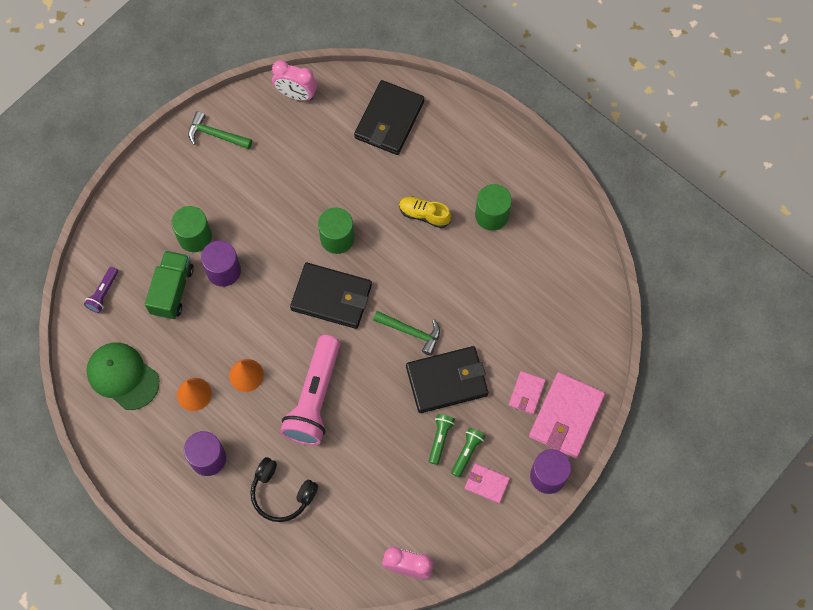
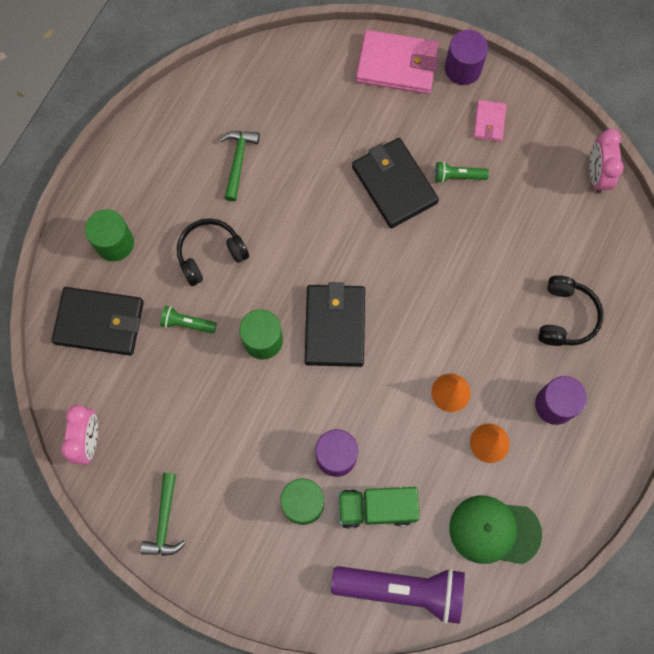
camera: 105 degrees left, 5 degrees up
purple flashlight [84,267,118,313] -> purple flashlight [331,566,465,624], size x2.23
green cap [87,343,159,410] -> green cap turned 75 degrees clockwise [449,495,542,564]
pink flashlight [280,335,340,446] -> none
green hammer [373,311,440,356] -> green hammer moved to [219,131,260,201]
yellow shoe [399,197,451,228] -> black headphones [177,218,249,286]
green flashlight [451,428,485,478] -> green flashlight moved to [160,306,217,334]
green cylinder [475,184,512,231] -> green cylinder moved to [85,209,134,261]
pink wallet [509,371,546,414] -> none

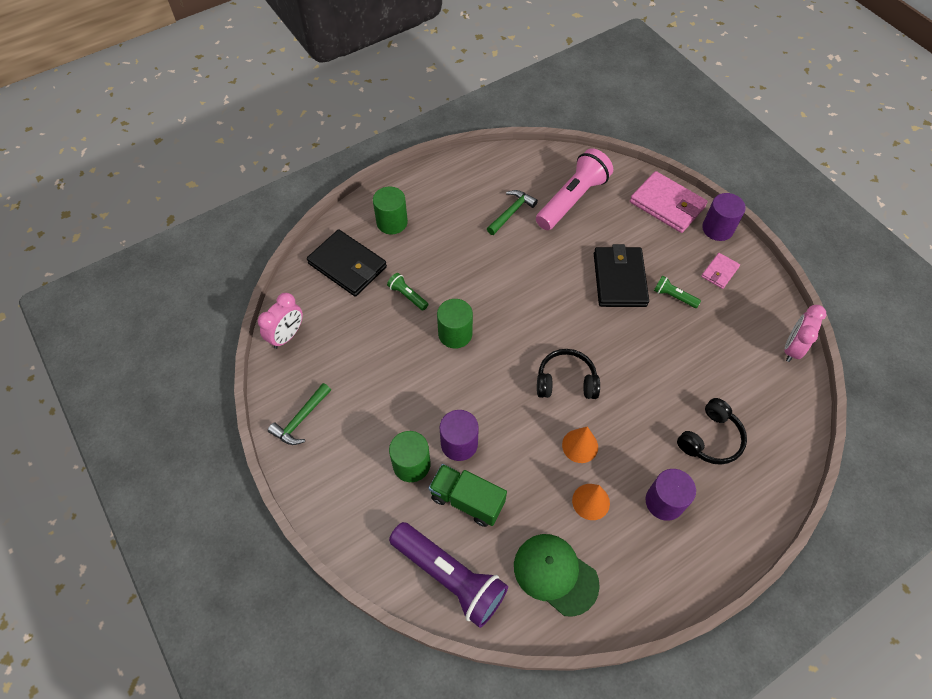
camera: 30 degrees right, 15 degrees down
black headphones [177,218,249,286] -> black headphones moved to [537,349,600,399]
black wallet [305,282,365,367] -> none
none -> pink flashlight [536,148,613,230]

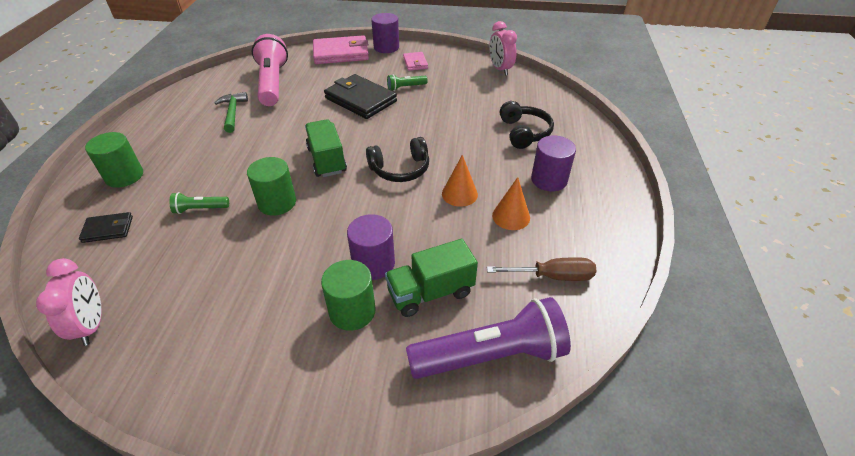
camera: 50 degrees left, 15 degrees down
green hammer [268,383,331,445] -> none
black wallet [307,229,387,296] -> black wallet [79,212,133,243], size x0.52
green cap [514,534,600,617] -> brown screwdriver [487,257,596,281]
black headphones [537,349,600,399] -> black headphones turned 150 degrees counterclockwise [366,137,429,182]
none -> green truck [305,119,347,177]

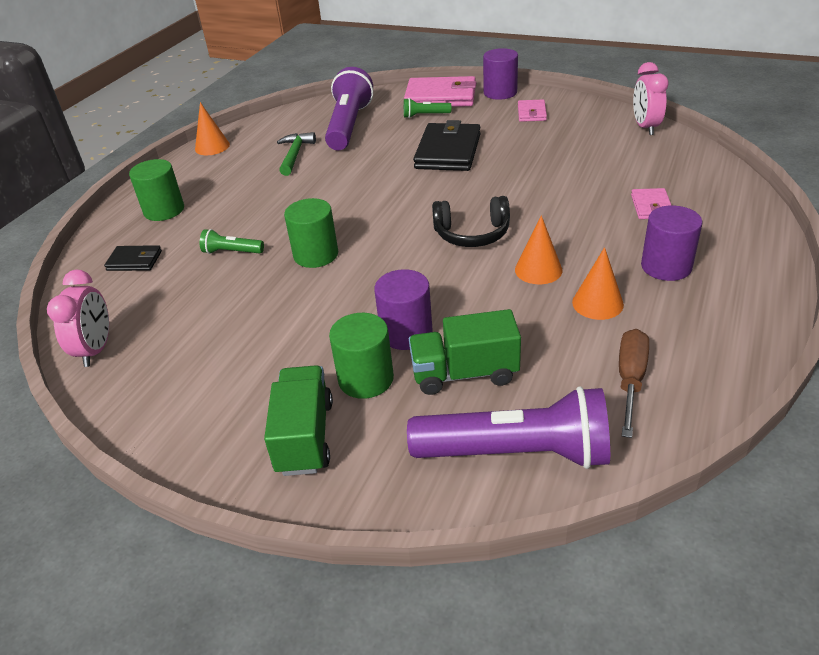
camera: 20 degrees right, 5 degrees down
pink flashlight [251,34,288,106] -> purple flashlight [325,67,373,150]
green truck [305,119,347,177] -> green truck moved to [264,365,333,476]
black wallet [324,74,397,119] -> black wallet turned 45 degrees clockwise [413,120,481,171]
green flashlight [387,74,428,91] -> green flashlight moved to [404,98,451,118]
brown screwdriver [487,257,596,281] -> brown screwdriver turned 90 degrees counterclockwise [619,329,649,438]
black headphones [500,101,554,149] -> pink wallet [631,188,672,219]
none -> orange cone [195,102,230,155]

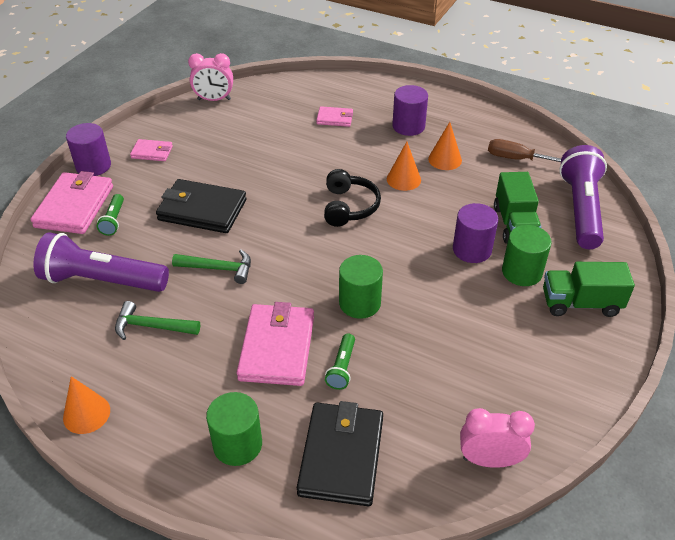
camera: 90 degrees left, 5 degrees up
black wallet [104,245,162,271] -> black wallet [297,401,383,506], size x1.93
none -> green hammer [172,250,251,284]
none -> pink wallet [237,302,314,386]

